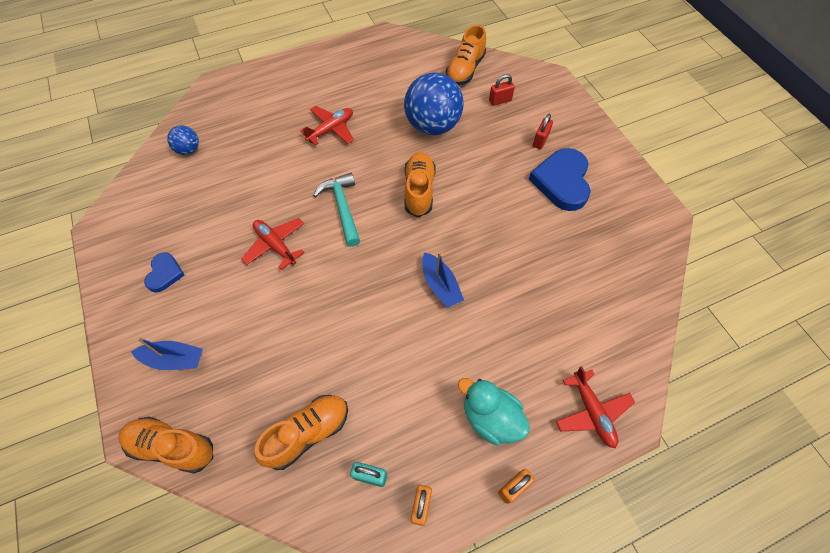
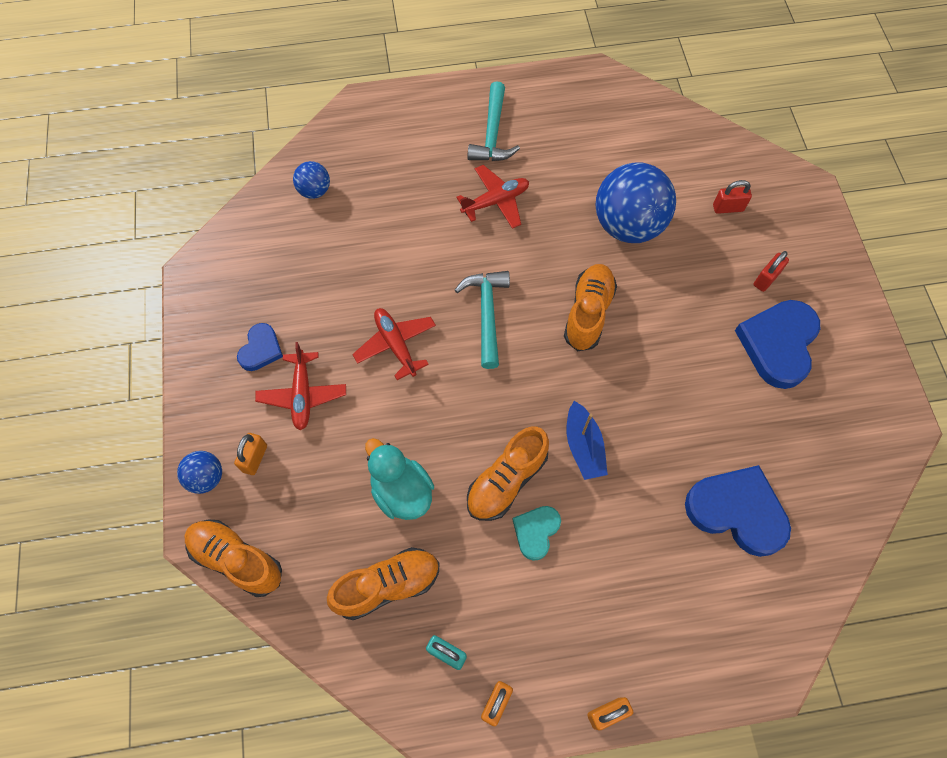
camera: 15 degrees right, 5 degrees up
blue boat [131,337,203,370] -> orange padlock [234,433,267,475]
orange shoe [446,25,486,85] -> orange shoe moved to [467,426,549,521]
turquoise duck [458,378,530,445] -> turquoise duck moved to [365,438,434,520]
red plane [556,366,635,448] -> red plane moved to [255,342,346,430]
none -> blue ball [177,451,222,494]
none -> turquoise hammer [467,81,520,161]
none -> turquoise heart [512,506,561,561]
none -> blue heart [685,465,791,557]

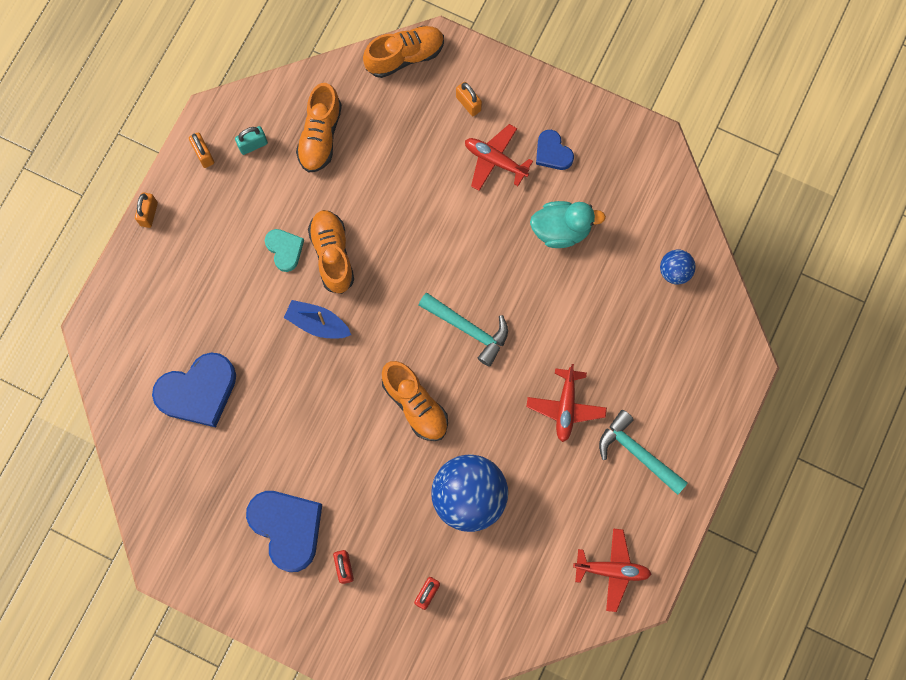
camera: 125 degrees right, 10 degrees up
blue ball [177,451,222,494] -> none
red plane [352,308,436,380] -> red plane moved to [573,529,651,612]
turquoise duck [365,438,434,520] -> turquoise duck moved to [530,201,606,248]

